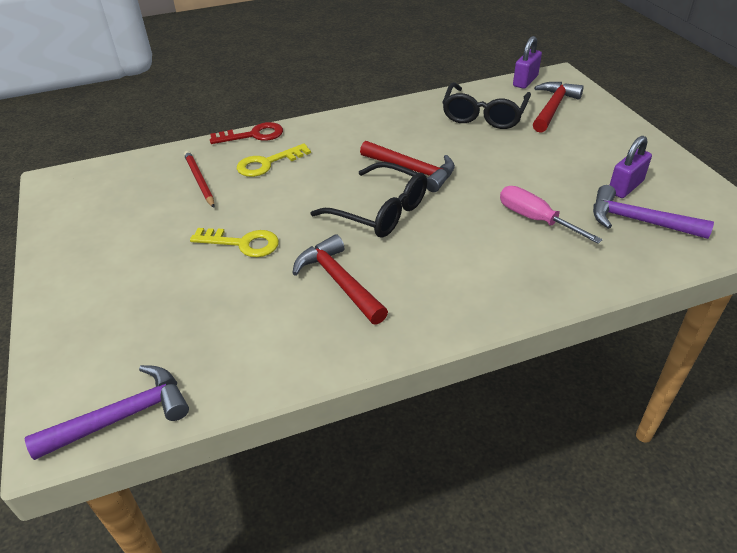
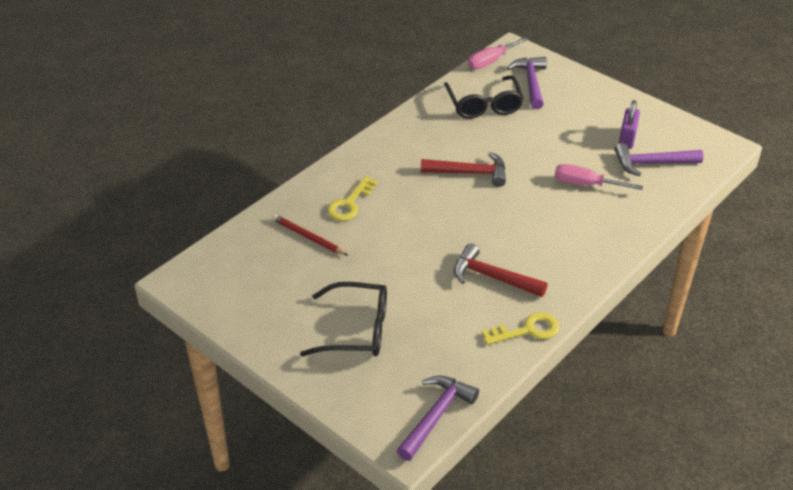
camera: 30 degrees left, 0 degrees up
yellow key [190,228,279,257] -> yellow key moved to [482,312,559,345]
red key [210,122,283,144] -> none
black glasses [310,162,427,238] -> black glasses moved to [300,282,387,356]
purple padlock [513,36,542,89] -> pink screwdriver [468,37,529,69]
red hammer [533,82,584,133] -> purple hammer [507,57,547,109]

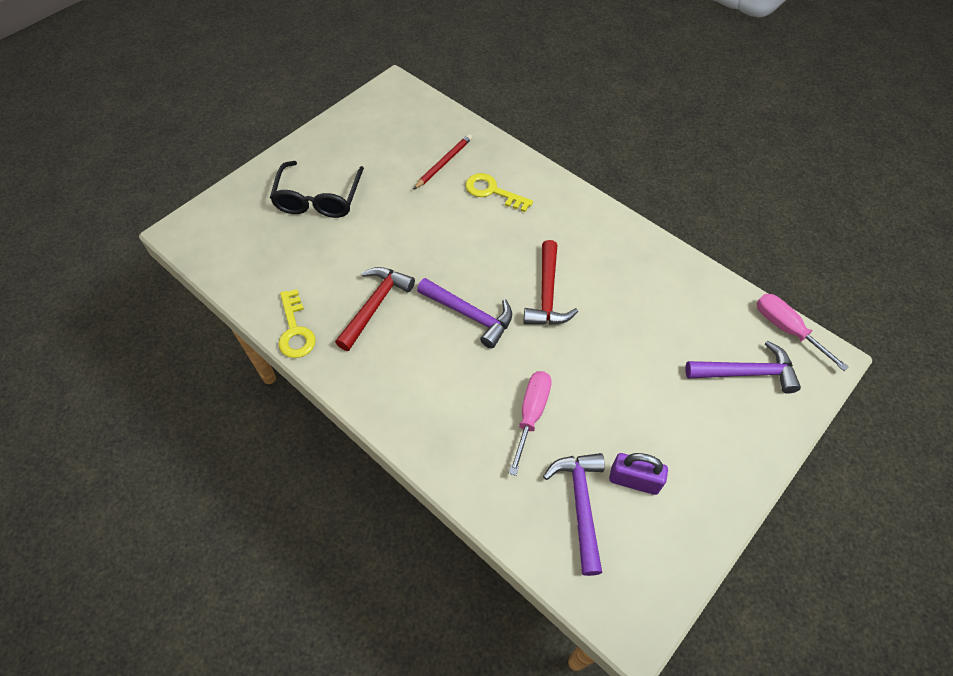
camera: 90 degrees right, 15 degrees up
purple hammer [397,375,479,461] -> purple hammer moved to [417,278,512,349]
black glasses [444,75,524,119] -> none

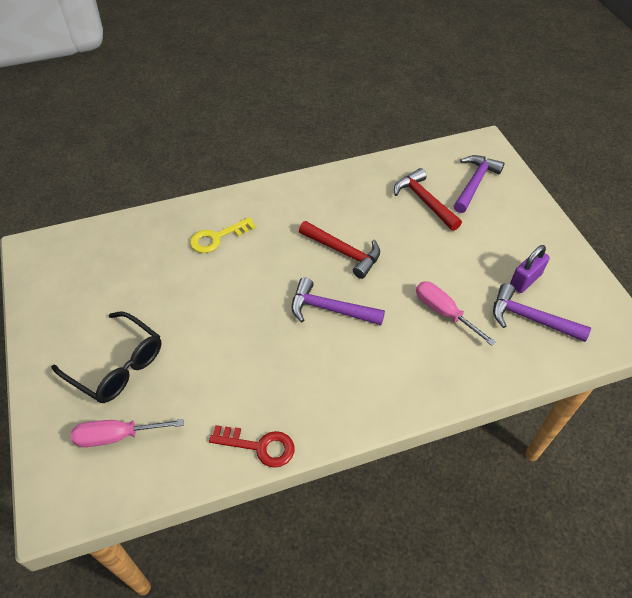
camera: 60 degrees left, 5 degrees down
yellow key [278,289,316,358] -> red key [209,425,294,468]
red hammer [335,267,415,351] -> red hammer moved to [394,168,462,231]
red pencil [413,134,472,190] -> none
purple hammer [417,278,512,349] -> purple hammer turned 135 degrees counterclockwise [292,277,385,325]
pink screwdriver [757,294,849,371] -> pink screwdriver moved to [71,419,183,447]

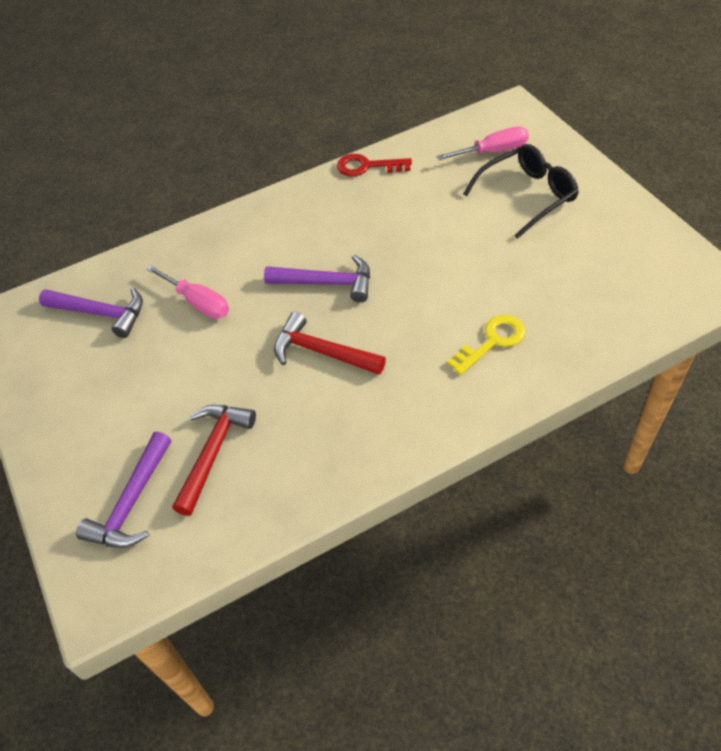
camera: 175 degrees right, 0 degrees up
black glasses [51,312,162,403] -> black glasses turned 120 degrees clockwise [463,144,579,239]
red hammer [394,168,462,231] -> red hammer turned 120 degrees counterclockwise [172,405,256,516]
purple padlock [510,245,550,293] -> none

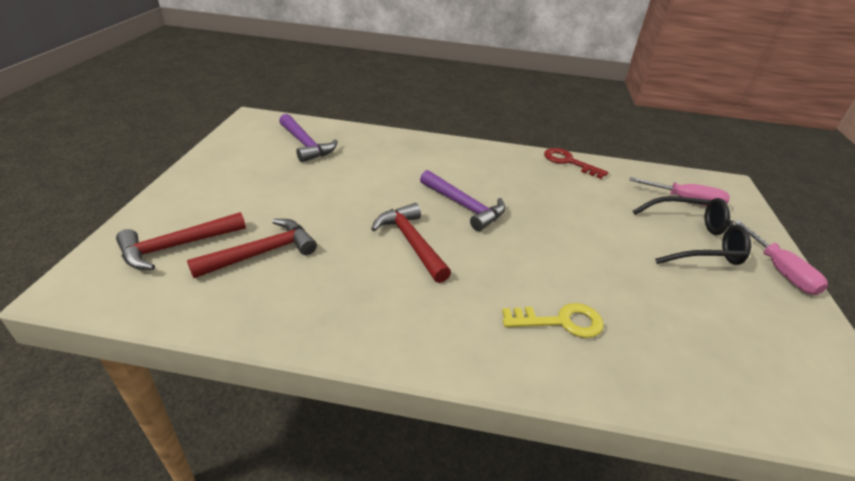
camera: 30 degrees right, 15 degrees down
purple hammer [76,432,171,548] -> red hammer [116,212,246,270]
pink screwdriver [146,265,229,319] -> pink screwdriver moved to [733,220,828,295]

